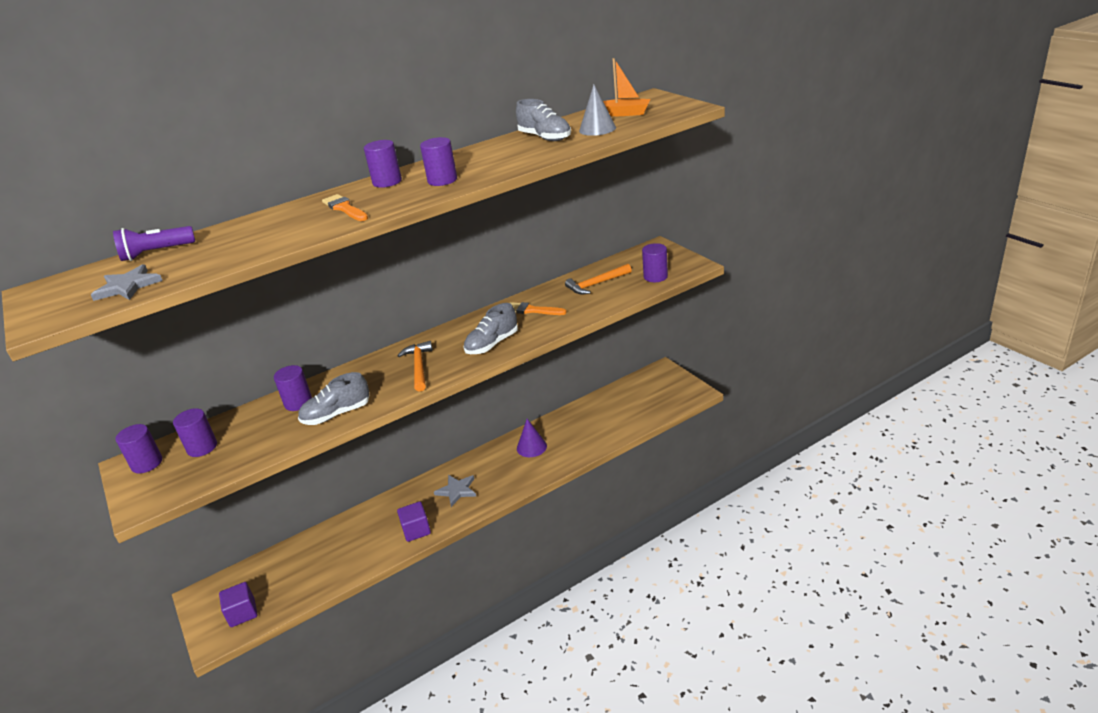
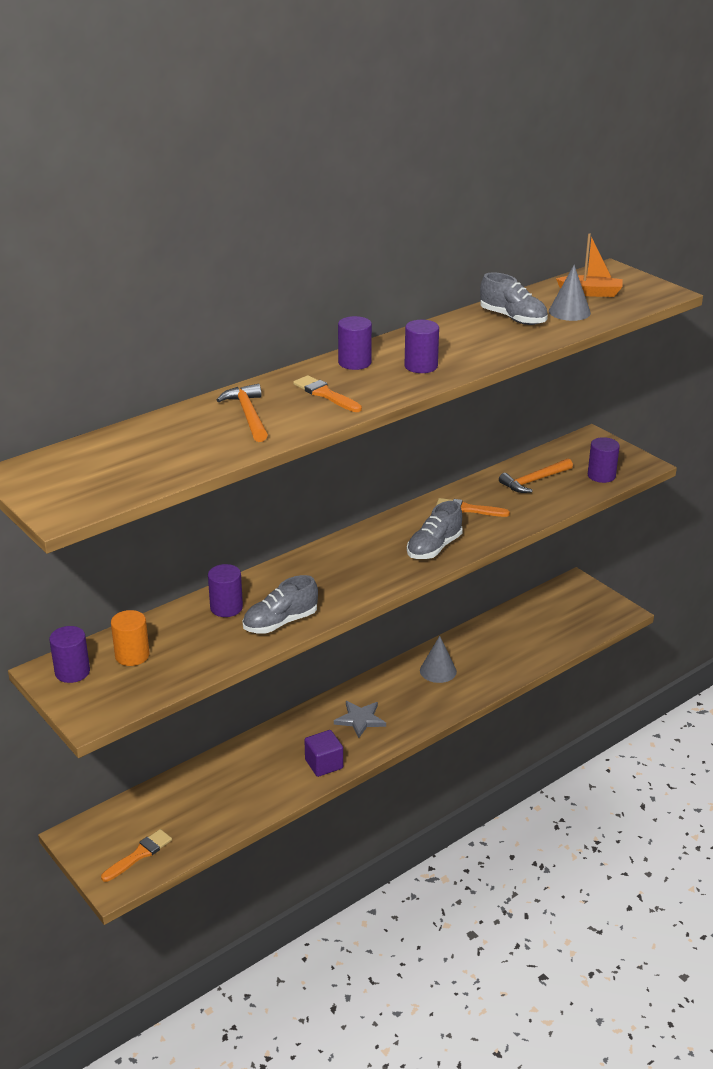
camera: 10 degrees left, 0 degrees up
grey star [91,264,163,301] -> none
purple flashlight [113,226,195,261] -> none
purple cylinder [173,408,217,457] -> orange cylinder [111,610,150,666]
purple cube [219,582,257,627] -> orange brush [101,829,172,882]
orange hammer [398,341,433,392] -> orange hammer moved to [217,384,268,442]
purple cone [517,419,547,457] -> grey cone [420,636,457,683]

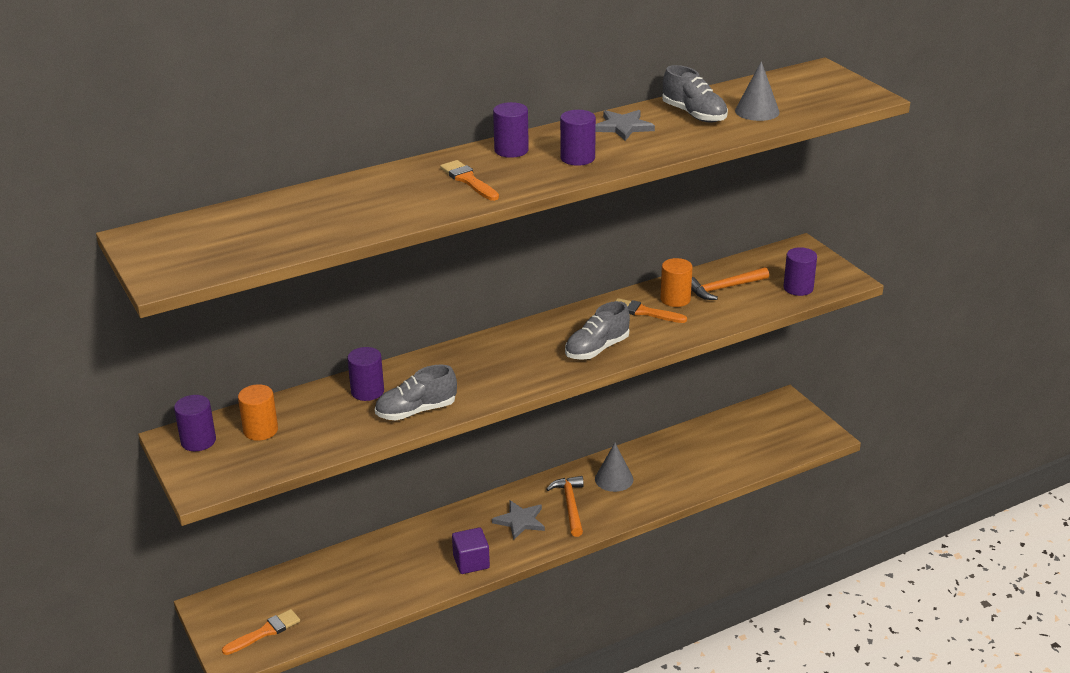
camera: 10 degrees right, 0 degrees up
orange hammer [217,384,268,442] -> orange hammer moved to [546,476,584,537]
orange boat [556,233,623,297] -> none
none -> grey star [596,110,655,141]
none -> orange cylinder [660,258,693,307]

